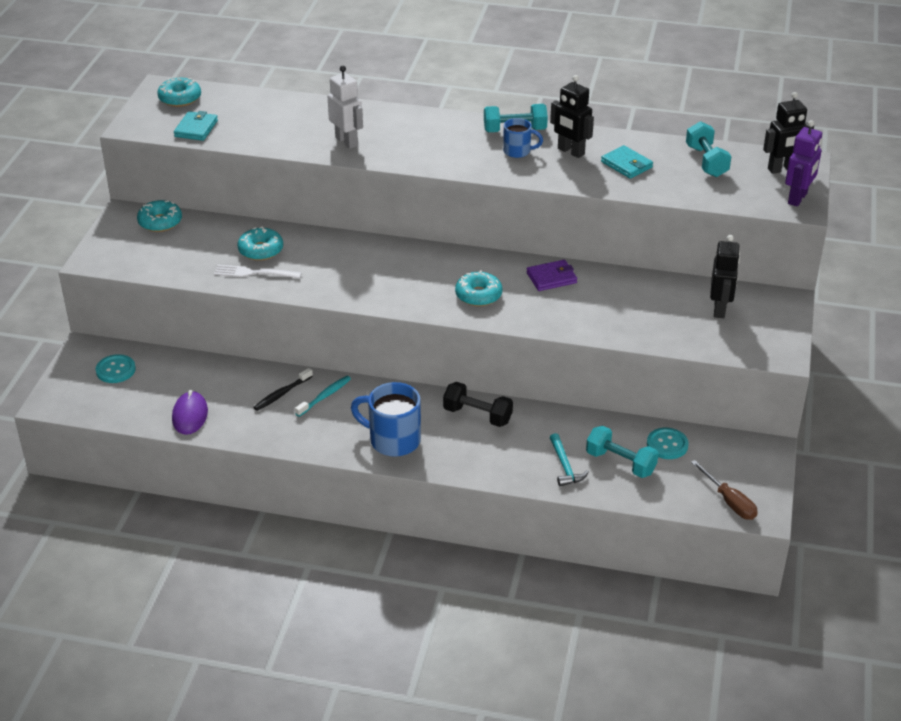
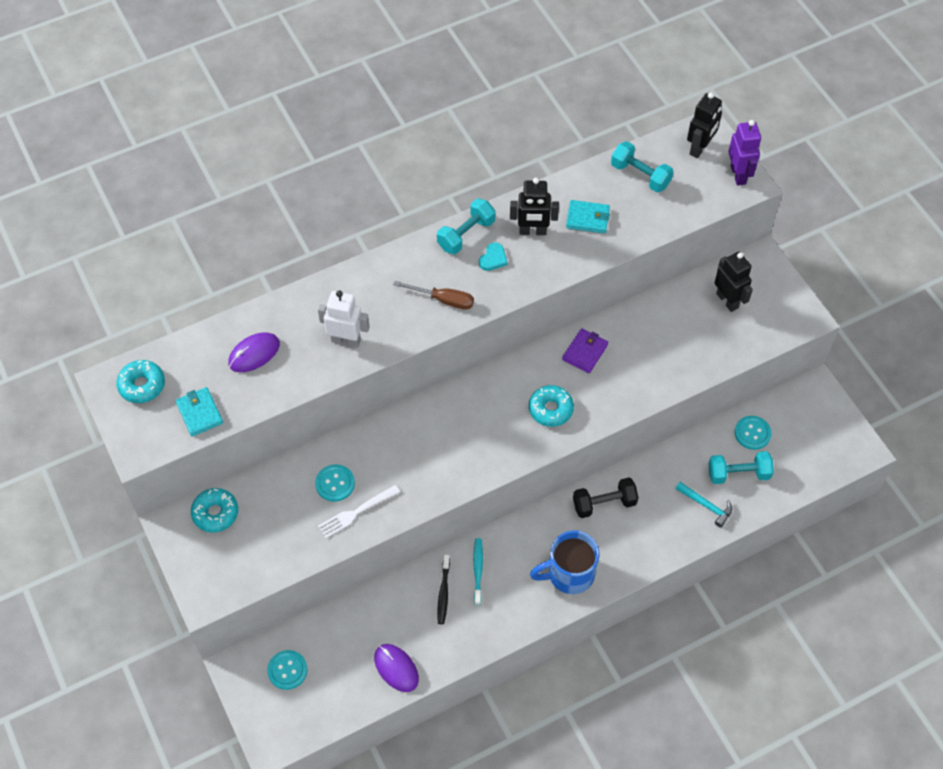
camera: 40 degrees left, 20 degrees up
turquoise donut [237,226,283,261] -> turquoise button [315,464,355,502]
blue mug [503,118,543,158] -> turquoise heart [479,242,508,271]
brown screwdriver [691,460,758,520] -> brown screwdriver moved to [393,281,474,310]
none -> purple mouse [228,333,280,372]

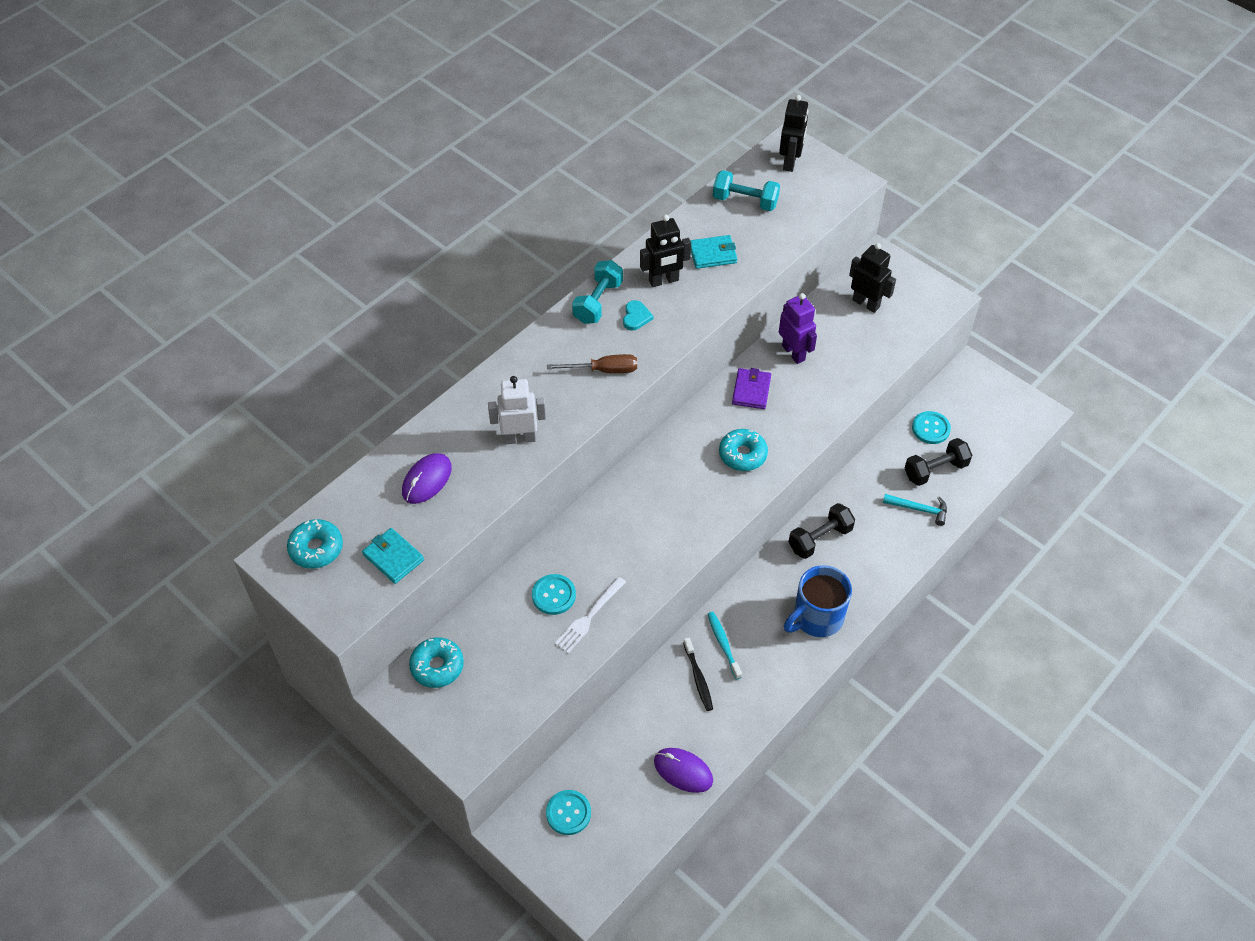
camera: 20 degrees left, 5 degrees down
turquoise dumbbell [708,451,774,484] -> black dumbbell [904,438,972,486]
purple robot [728,120,761,186] -> purple robot moved to [779,293,817,364]

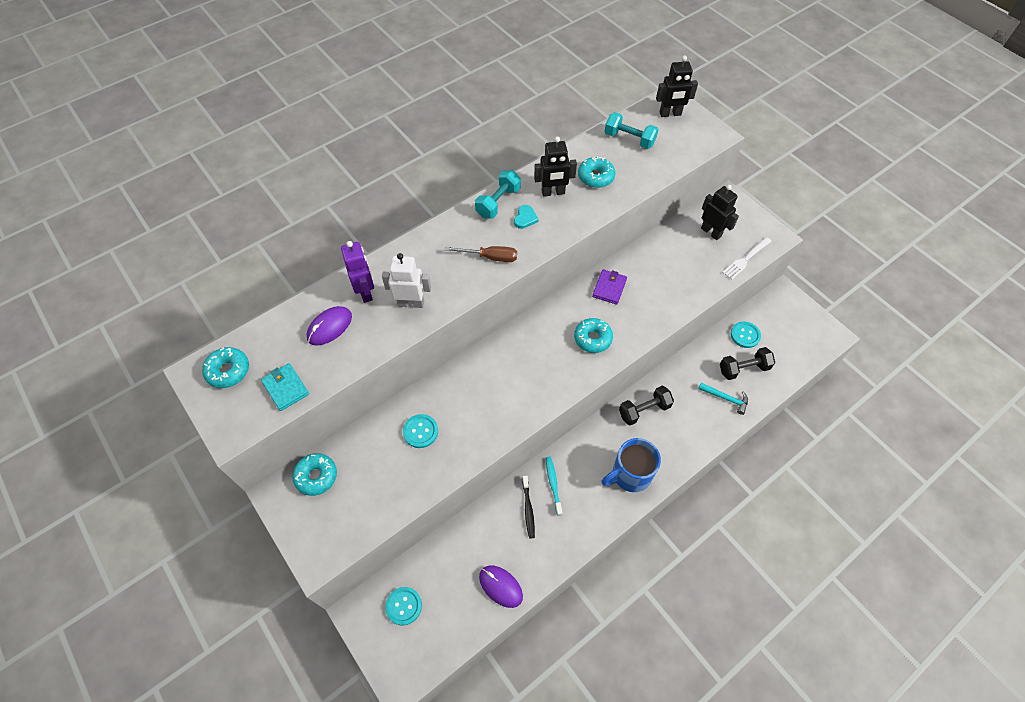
camera: 10 degrees right, 5 degrees up
white fork [555,577,626,654] -> white fork moved to [722,237,771,280]
turquoise wallet [690,235,737,269] -> turquoise donut [578,156,615,188]
black robot [779,95,809,172] -> black robot turned 60 degrees clockwise [656,56,698,117]
purple robot [779,293,817,364] -> purple robot moved to [341,241,374,303]

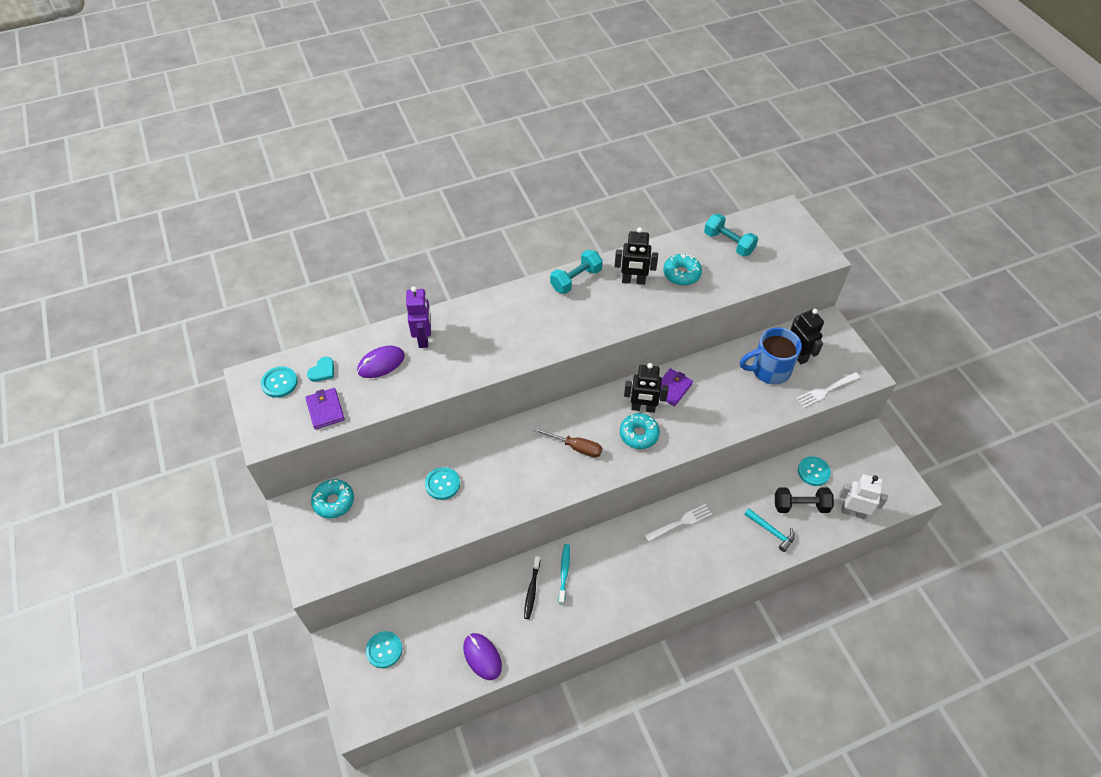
camera: 15 degrees right, 5 degrees down
turquoise donut [202,347,249,388] -> turquoise button [261,366,298,398]
turquoise wallet [261,363,309,411] -> purple wallet [305,388,345,429]
white robot [382,253,431,308] -> white robot moved to [839,474,888,519]
brown screwdriver [445,246,517,262] -> brown screwdriver moved to [533,427,602,458]
turquoise heart [514,205,539,229] -> turquoise heart moved to [307,357,334,382]
blue mug [602,438,661,492] -> blue mug moved to [740,327,802,385]
black dumbbell [619,386,674,425] -> white fork [644,504,712,542]
black robot [656,56,698,117] -> black robot moved to [624,363,669,413]

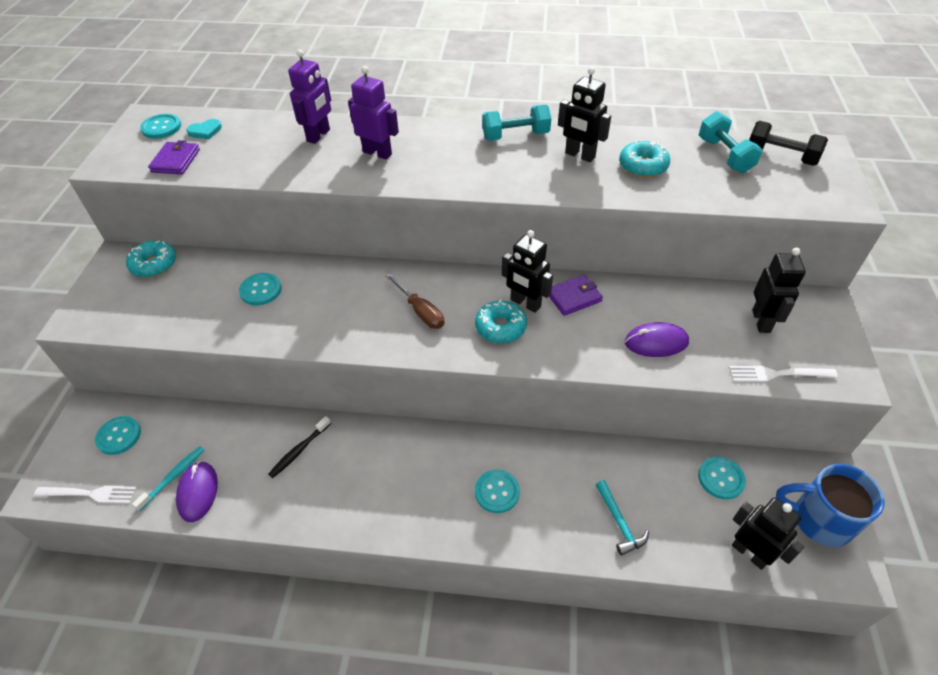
camera: 30 degrees right, 5 degrees down
purple mouse [357,346,405,378] -> purple mouse moved to [625,322,689,357]
turquoise toothbrush [559,544,570,605] -> turquoise toothbrush moved to [132,446,204,511]
white fork [644,504,712,542] -> white fork moved to [34,486,137,504]
blue mug [740,327,802,385] -> blue mug moved to [776,464,885,547]
black dumbbell [775,487,834,513] -> black dumbbell moved to [749,121,828,166]
white robot [839,474,888,519] -> black robot [732,498,804,570]
none -> purple robot [348,66,399,160]
none -> turquoise button [475,470,520,513]

